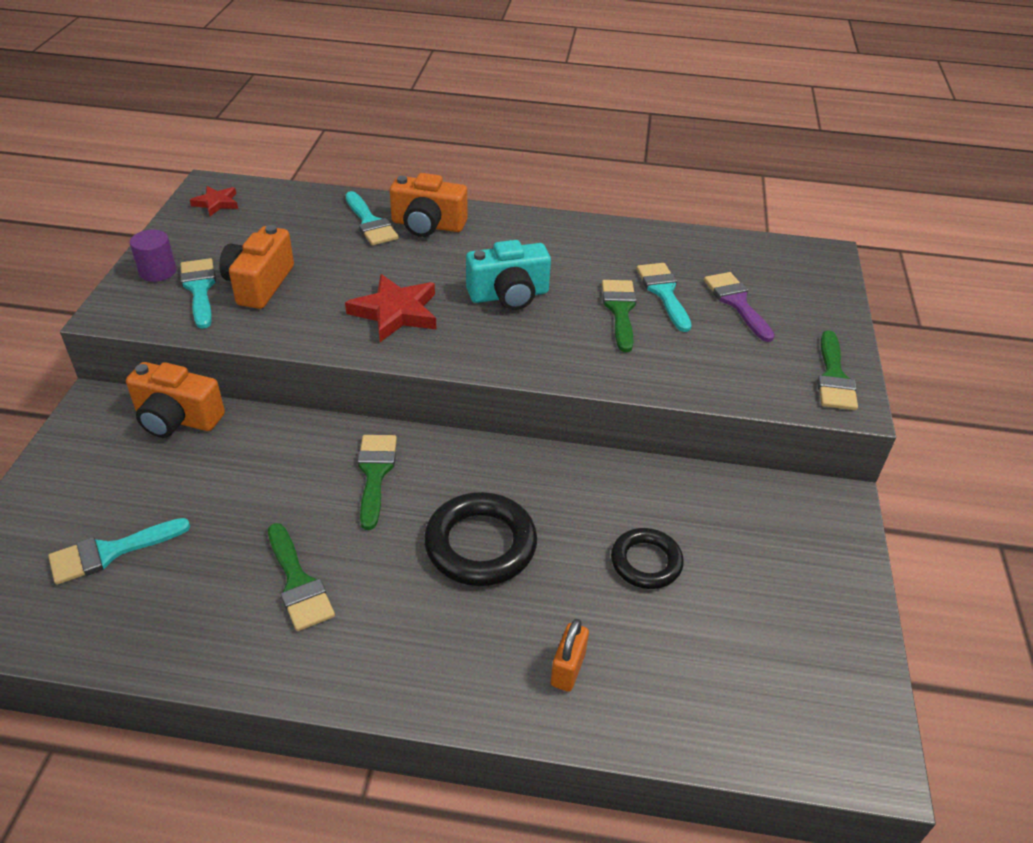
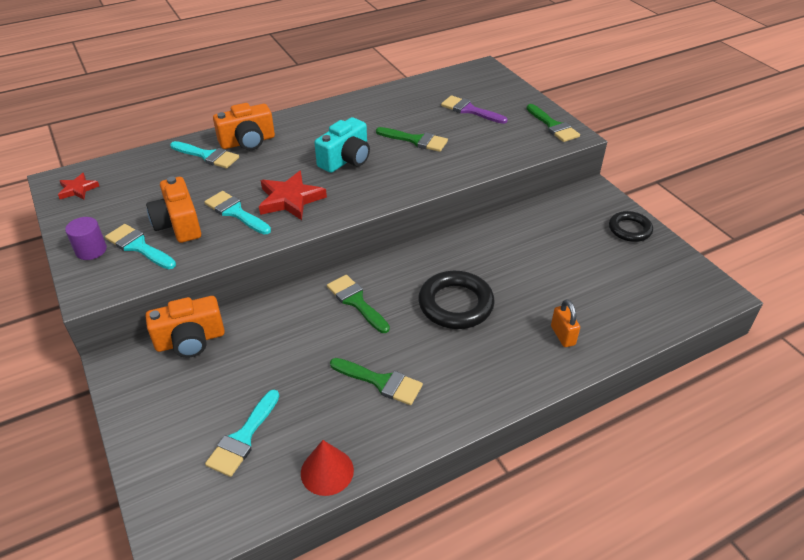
camera: 35 degrees left, 0 degrees up
green brush [602,280,637,352] -> green brush turned 150 degrees clockwise [376,127,448,152]
black ring [611,528,684,589] -> black ring moved to [609,211,653,242]
turquoise brush [637,263,692,332] -> turquoise brush moved to [204,191,271,235]
none -> red cone [301,440,354,496]

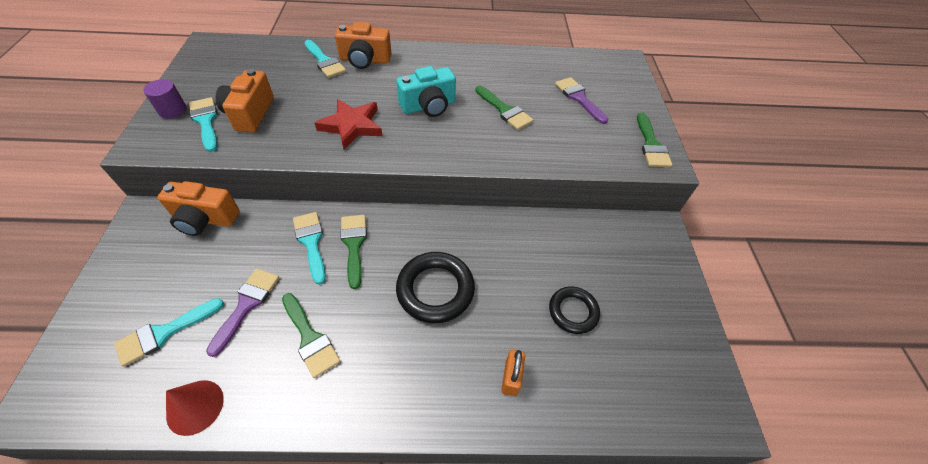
camera: 25 degrees right, 10 degrees up
red star [58,173,99,200] -> none
turquoise brush [204,191,271,235] -> turquoise brush moved to [293,212,326,285]
black ring [609,211,653,242] -> black ring moved to [549,286,600,334]
none -> purple brush [206,269,279,357]

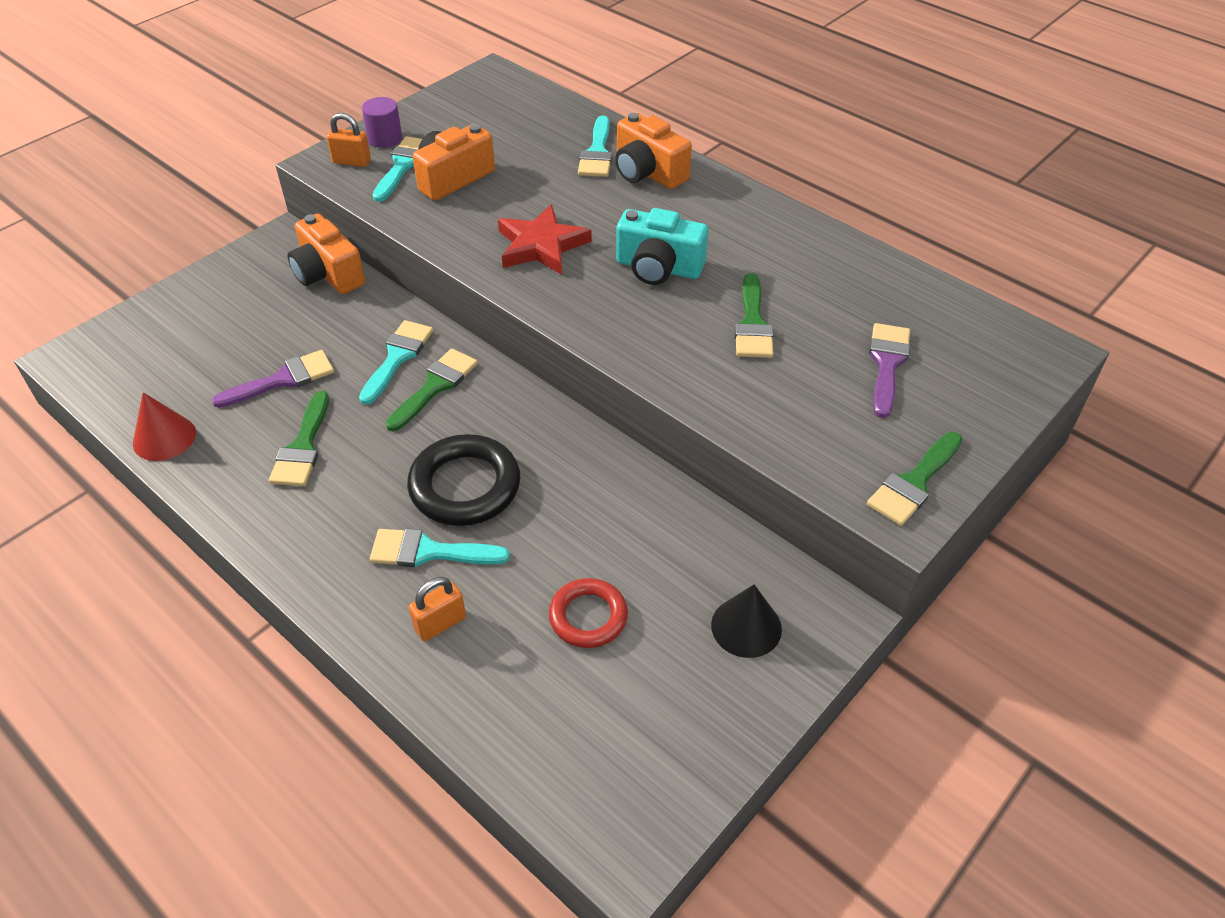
camera: 45 degrees right, 5 degrees down
turquoise brush [114,298,224,367] -> turquoise brush moved to [370,529,510,567]
black ring [549,286,600,334] -> red ring [549,578,628,648]
none -> orange padlock [327,113,371,167]
none -> black cone [711,585,782,658]

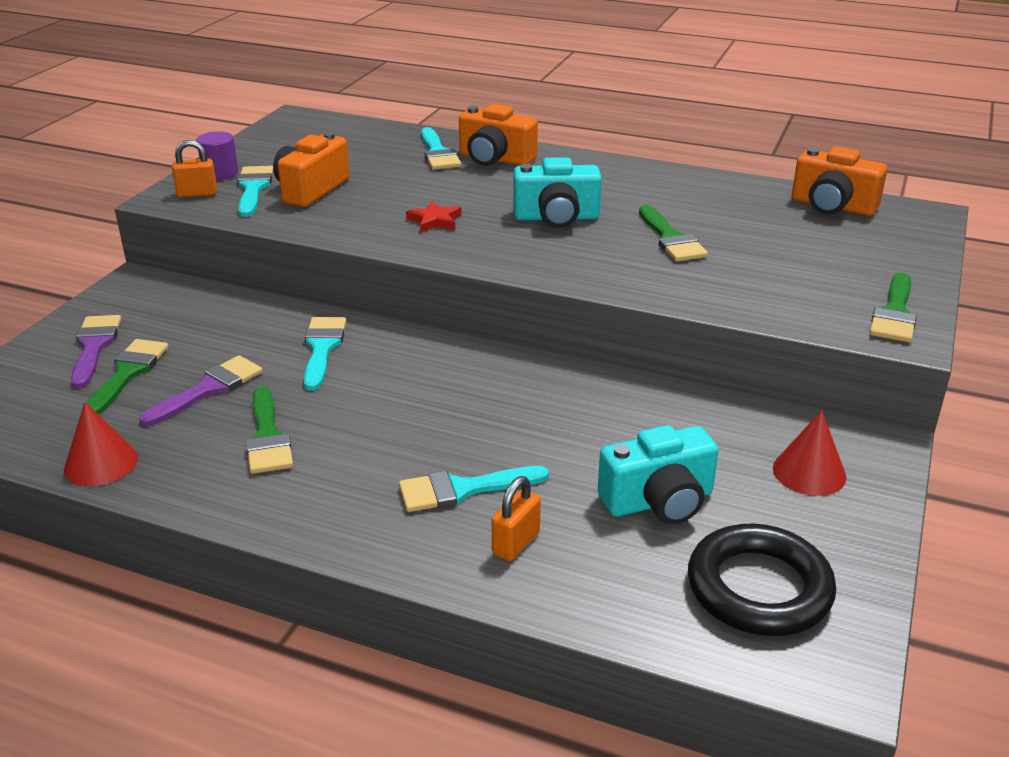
camera: 20 degrees left, 15 degrees down
orange camera [287,214,365,294] -> orange camera moved to [792,146,887,216]
green brush [386,348,478,431] -> green brush moved to [86,339,168,415]
black ring [407,434,520,526] -> black ring moved to [688,524,836,636]
red star [498,204,592,275] -> red star [406,201,462,232], size x0.58
red ring [549,578,628,648] -> turquoise camera [598,425,719,524]
black cone [711,585,782,658] -> red cone [773,410,846,496]
purple brush [869,323,910,418] -> purple brush moved to [71,315,121,388]

